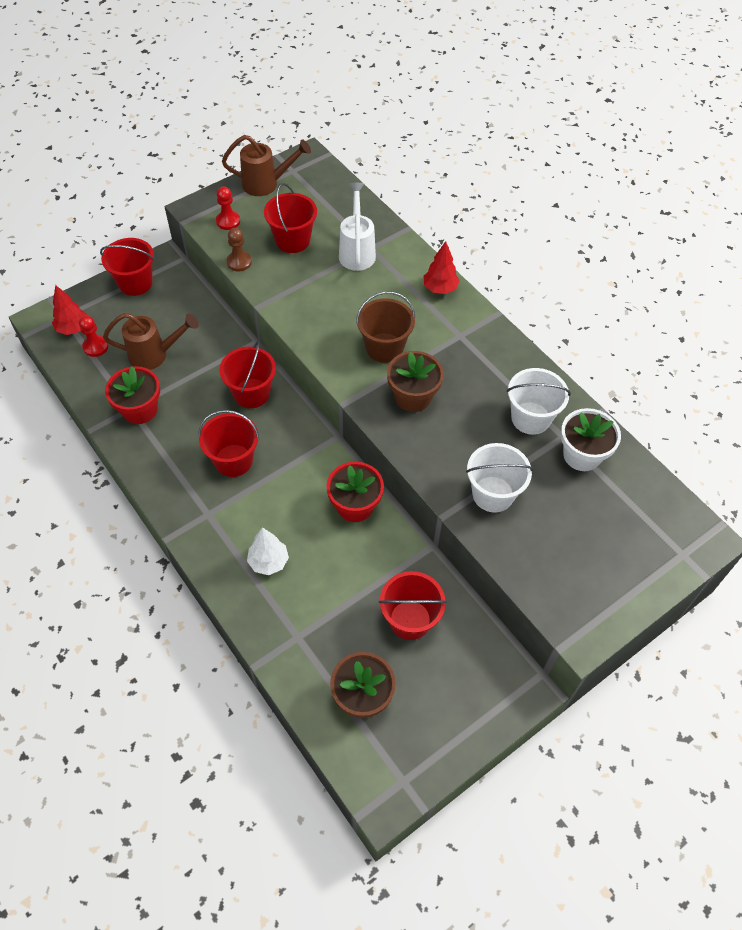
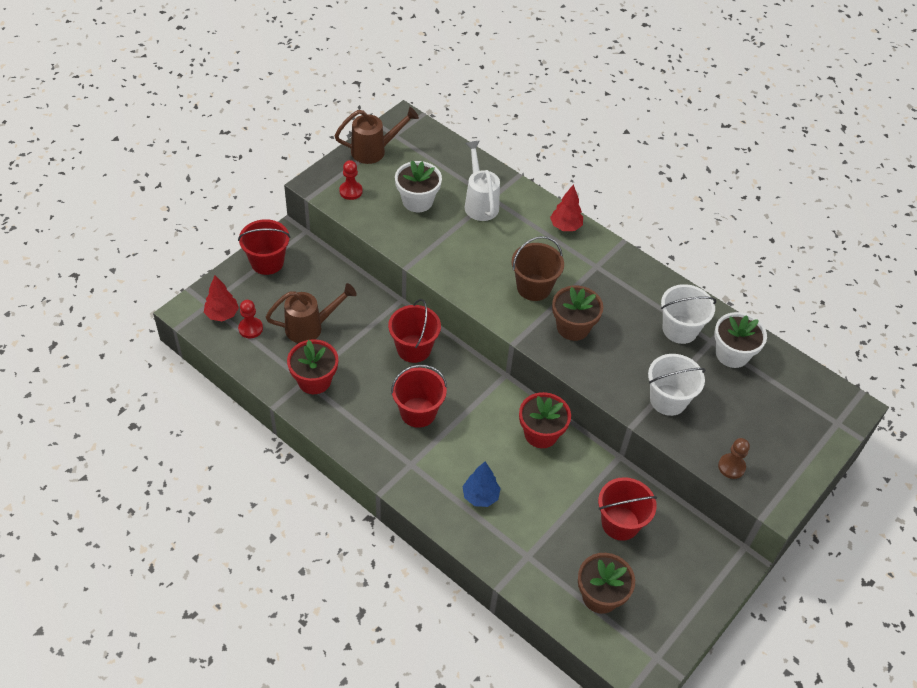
camera: 15 degrees left, 5 degrees down
brown pawn [227,228,252,271] -> brown pawn moved to [718,438,750,479]
white tree [247,527,289,575] -> blue tree [462,461,501,507]
red bucket [264,183,317,253] -> white flower pot [395,161,442,212]

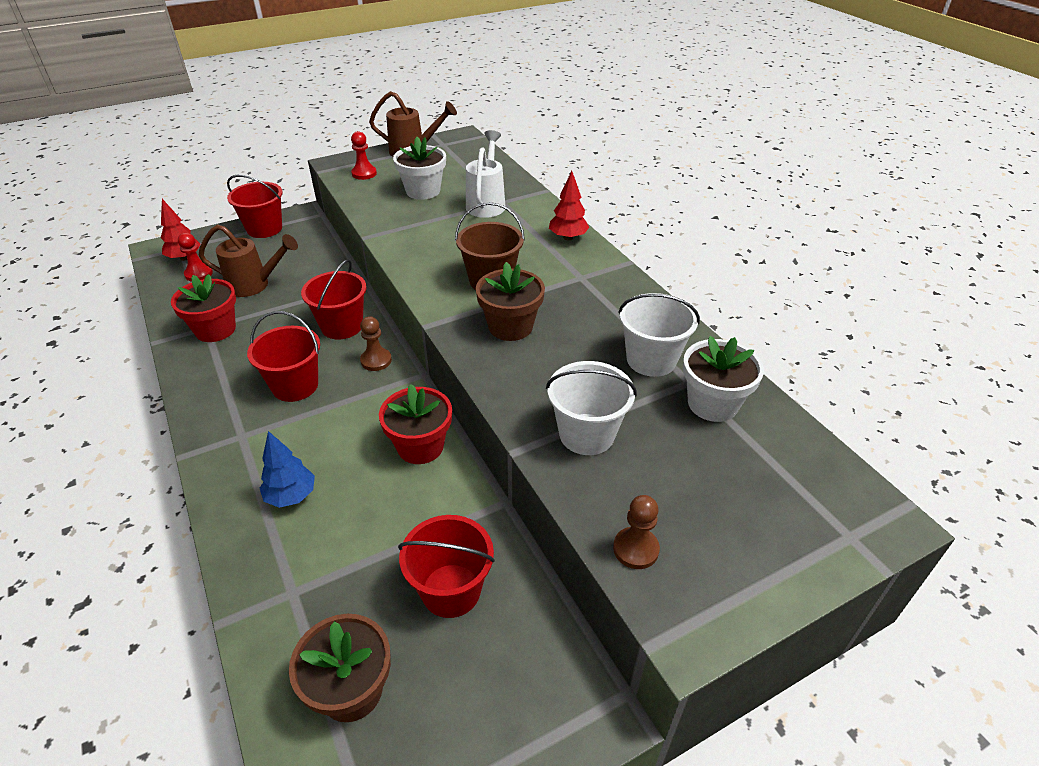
camera: 25 degrees right, 10 degrees down
none -> brown pawn [360,316,392,371]

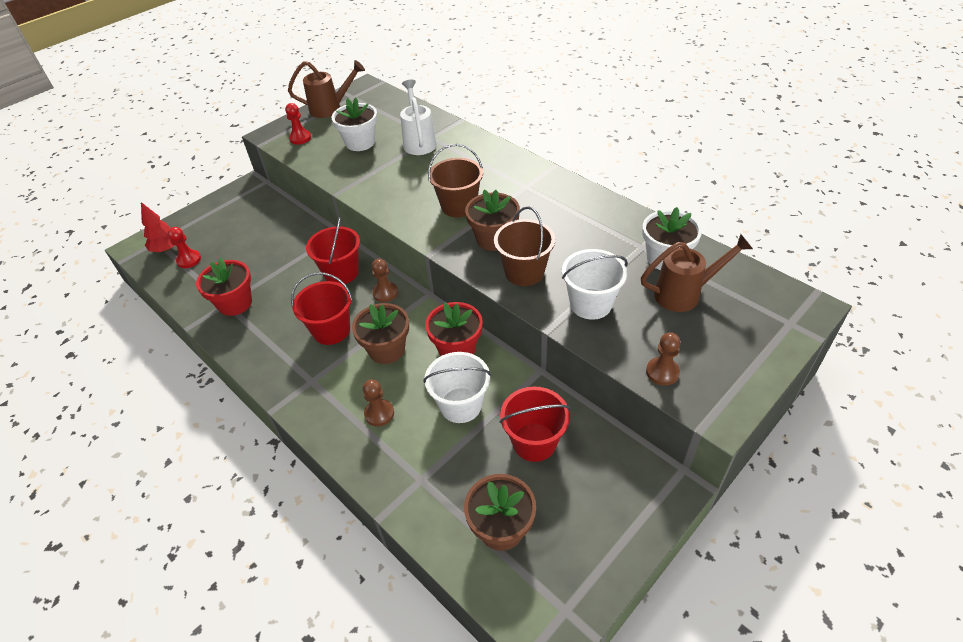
camera: 15 degrees left, 5 degrees up
brown watering can [199,224,298,297] -> brown watering can moved to [641,234,753,312]
red bucket [227,175,283,238] -> none
blue tree [260,431,315,508] -> brown pawn [363,379,394,426]
red tree [549,171,590,240] -> none
white bucket [618,293,700,377] -> white bucket moved to [423,352,491,423]
none -> brown flower pot [352,303,409,364]
none -> brown bucket [494,207,555,286]

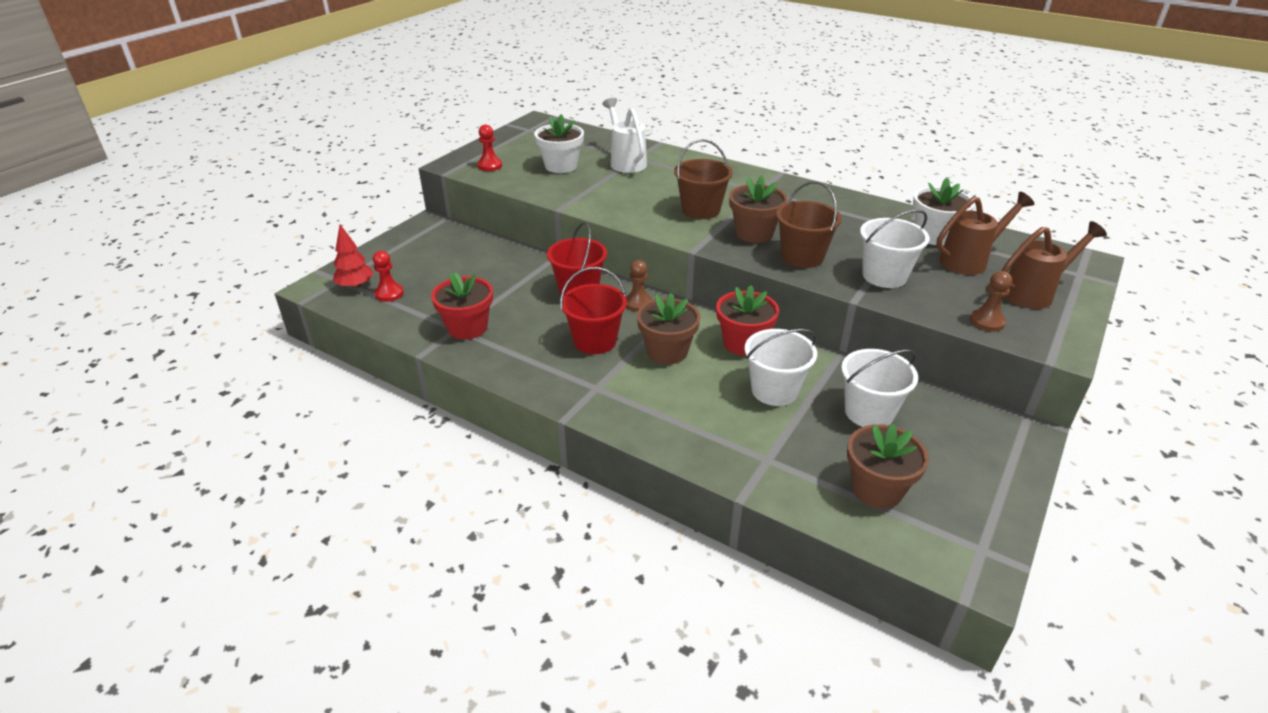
camera: 15 degrees left, 10 degrees down
brown watering can [288,60,365,118] -> brown watering can moved to [1001,221,1107,309]
brown pawn [363,379,394,426] -> none
red bucket [500,387,570,462] -> white bucket [841,349,918,427]

